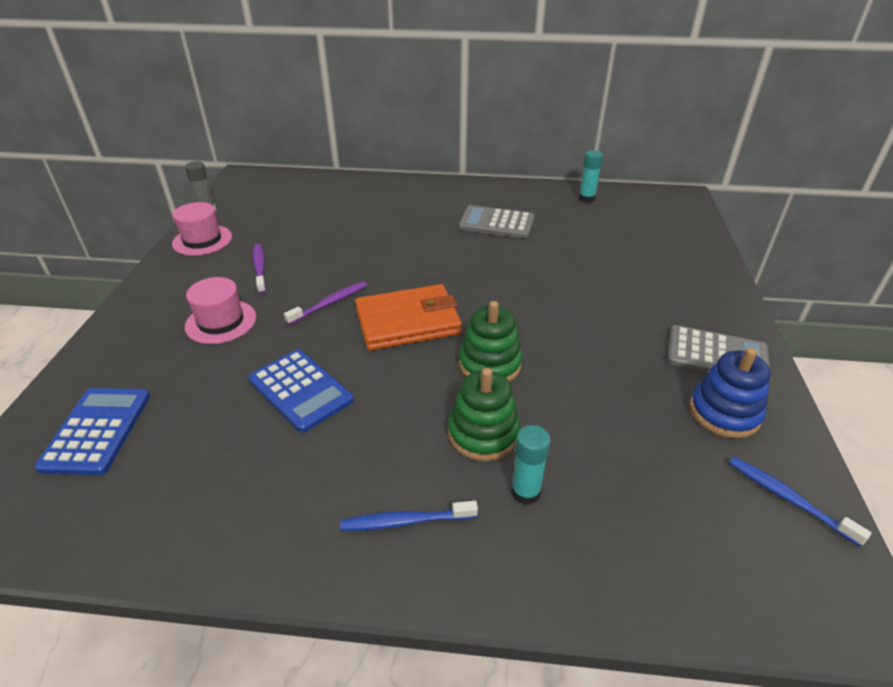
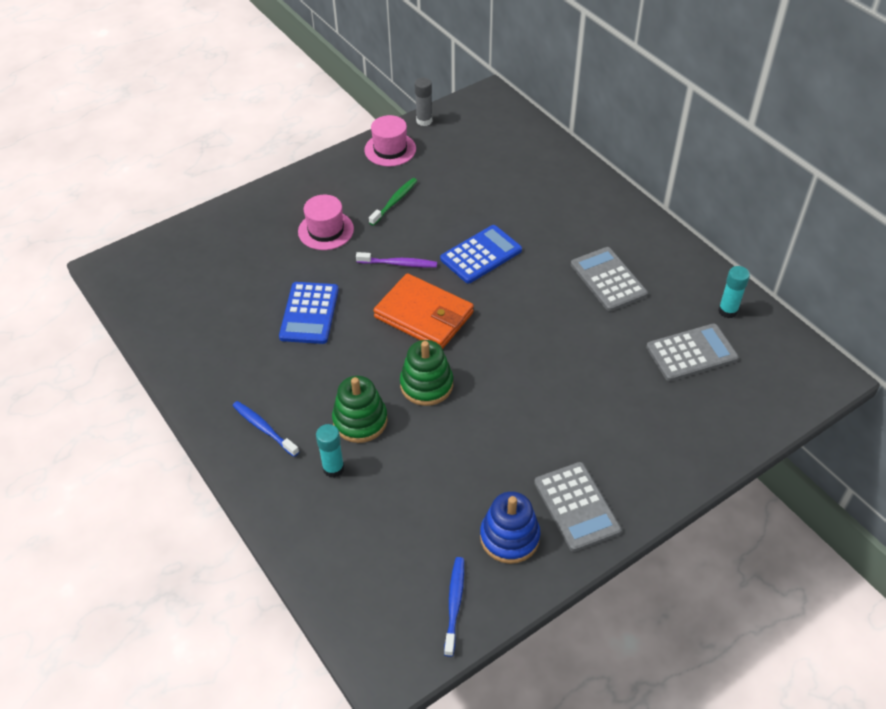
camera: 50 degrees right, 10 degrees up
blue calculator [34,388,150,475] -> blue calculator moved to [440,225,522,284]
purple toothbrush [253,244,266,294] -> green toothbrush [369,178,418,226]
none -> grey calculator [646,323,739,381]

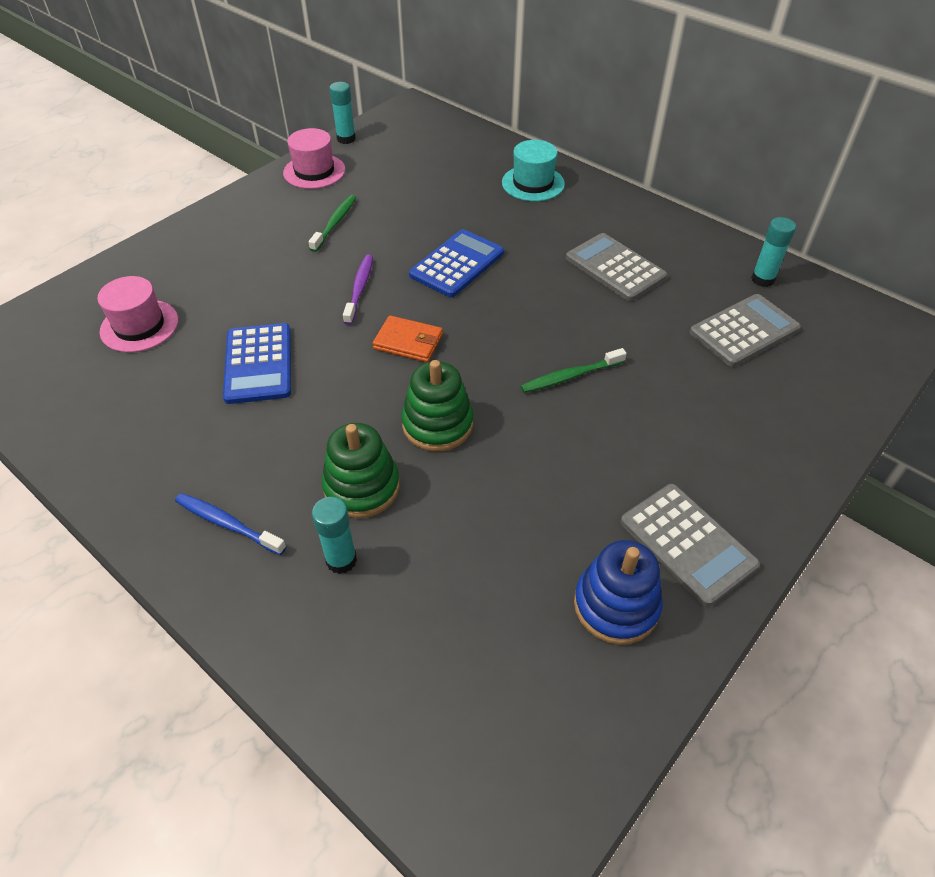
camera: 15 degrees left, 0 degrees up
pink hat [298,195,354,250] -> pink hat moved to [97,276,178,352]
purple toothbrush [356,252,437,268] -> purple toothbrush turned 75 degrees counterclockwise [343,255,373,325]
orange wallet [373,273,474,349] -> orange wallet [373,315,443,362], size x0.56
grey glue stick [414,78,432,126] -> turquoise glue stick [329,82,356,144]
blue toothbrush [444,557,464,657] -> none
none -> turquoise hat [502,140,565,201]
none -> green toothbrush [520,348,627,393]

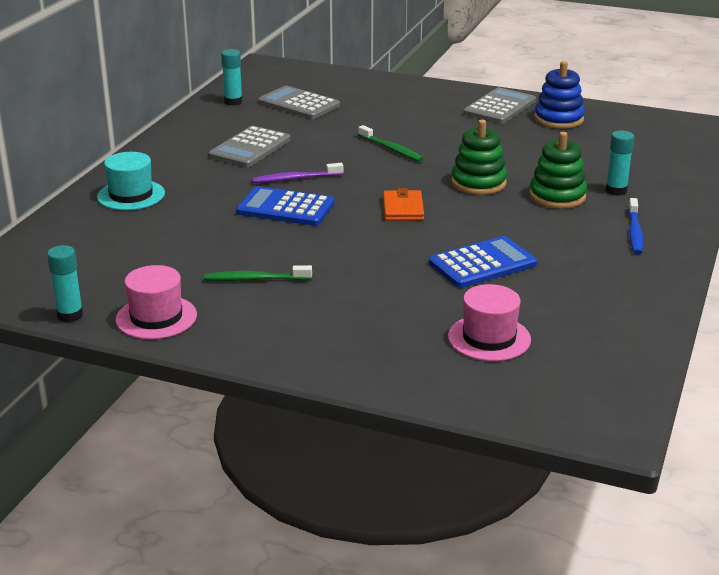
camera: 110 degrees left, 20 degrees down
purple toothbrush [343,255,373,325] -> purple toothbrush moved to [252,163,344,183]

